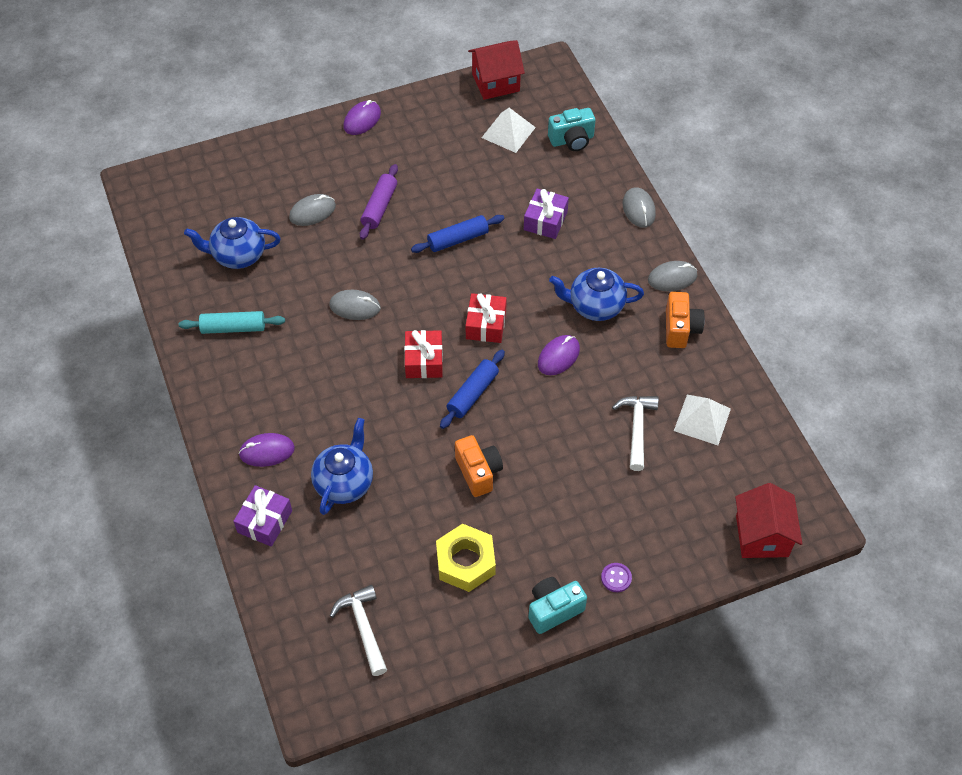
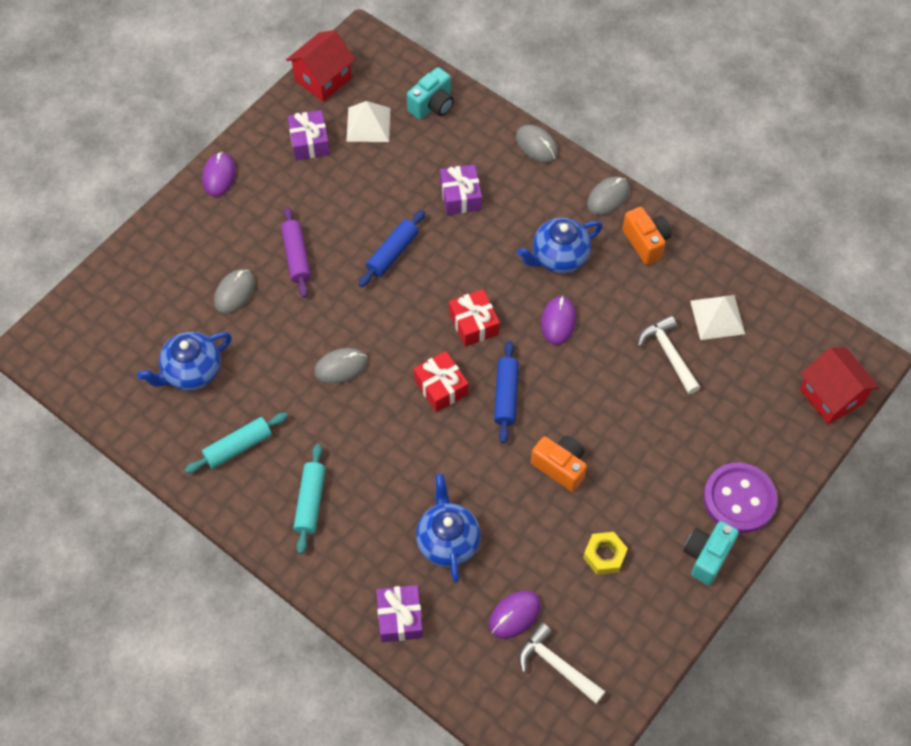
camera: 30 degrees left, 5 degrees up
purple mouse [238,433,295,467] -> purple mouse moved to [489,591,541,638]
yellow nut [436,524,496,592] -> yellow nut [583,532,628,575], size x0.66
purple button [601,563,632,592] -> purple button [703,463,778,533], size x2.39
none -> purple gift [287,110,330,160]
none -> turquoise rolling pin [293,444,326,554]

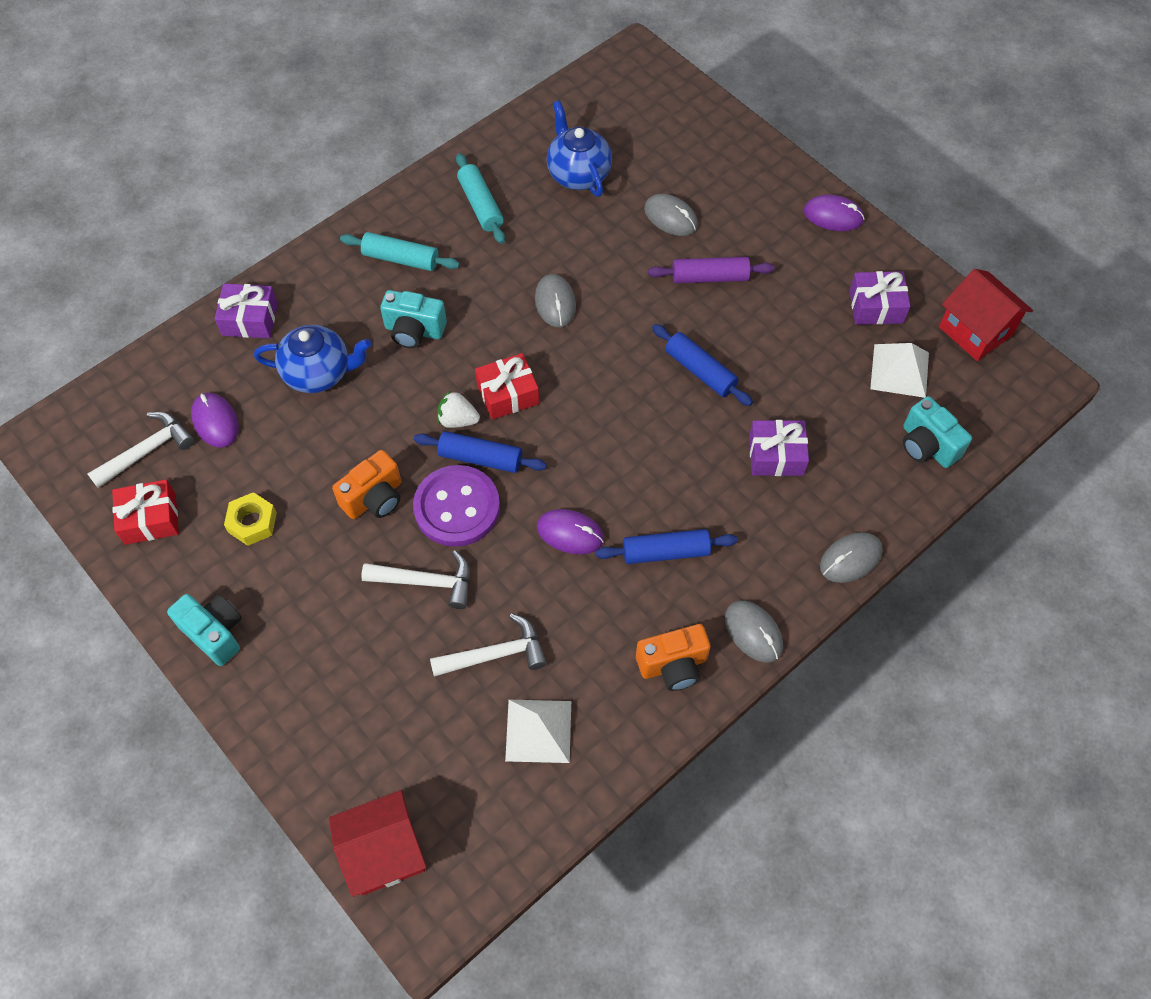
camera: 100 degrees right, 0 degrees up
red gift [449,289,500,347] -> red gift moved to [112,479,179,545]
blue teapot [517,218,602,273] -> blue rolling pin [596,529,738,564]
purple button [703,463,778,533] -> purple button moved to [413,465,500,547]
none -> white hammer [361,550,470,609]
none -> turquoise camera [380,290,447,348]
none -> white strawberry [437,390,480,428]

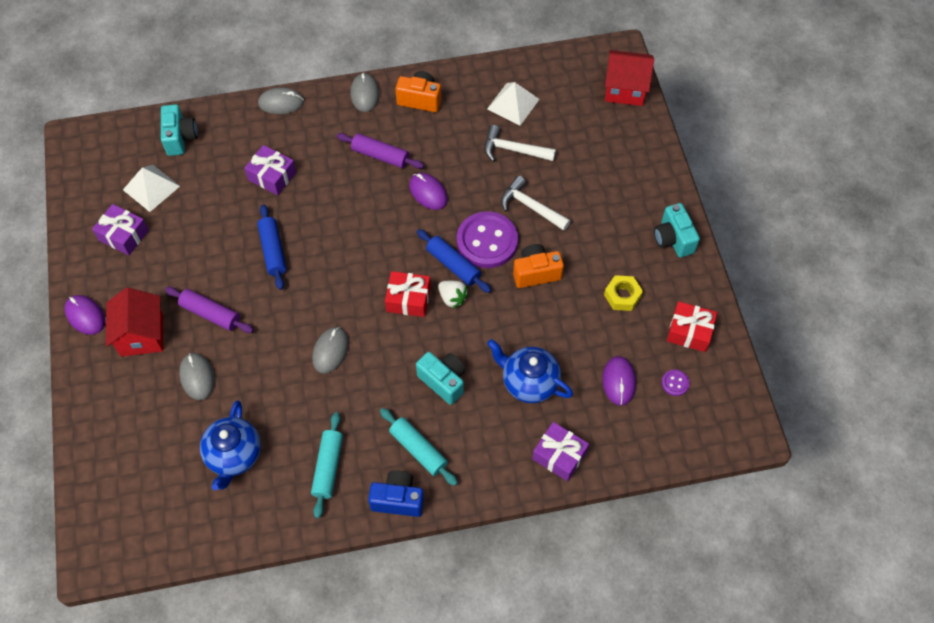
camera: 150 degrees left, 0 degrees up
white hammer [87,412,194,488] -> purple button [662,370,690,396]
blue rolling pin [596,529,738,564] -> purple rolling pin [336,133,424,169]
red house [939,269,1033,361] -> red house moved to [106,288,163,357]
none -> blue camera [368,470,424,517]

